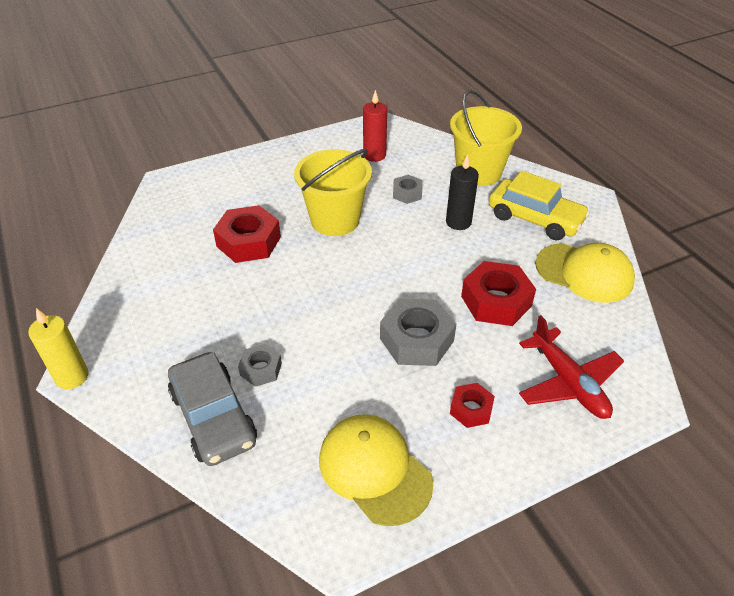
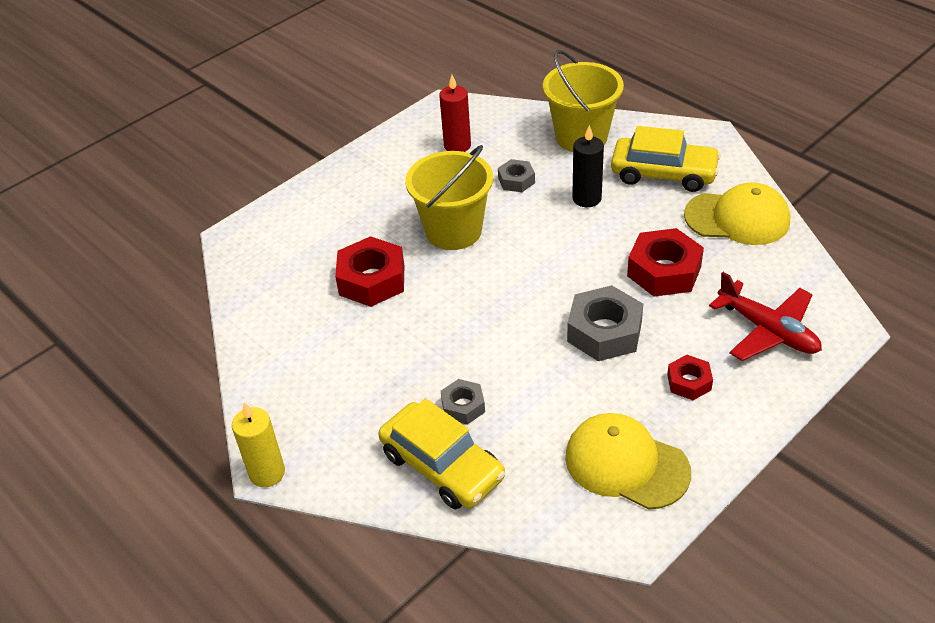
camera: 15 degrees left, 0 degrees up
grey car [168,352,257,466] -> yellow car [378,398,506,510]

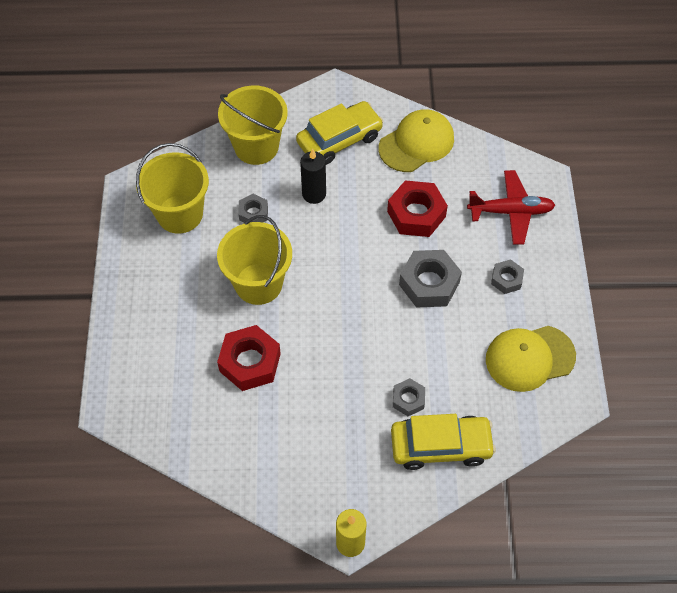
camera: 50 degrees left, 15 degrees up
red candle [439,75,471,152] -> yellow bucket [136,143,209,234]
red nut [667,355,713,400] -> grey nut [491,259,524,294]

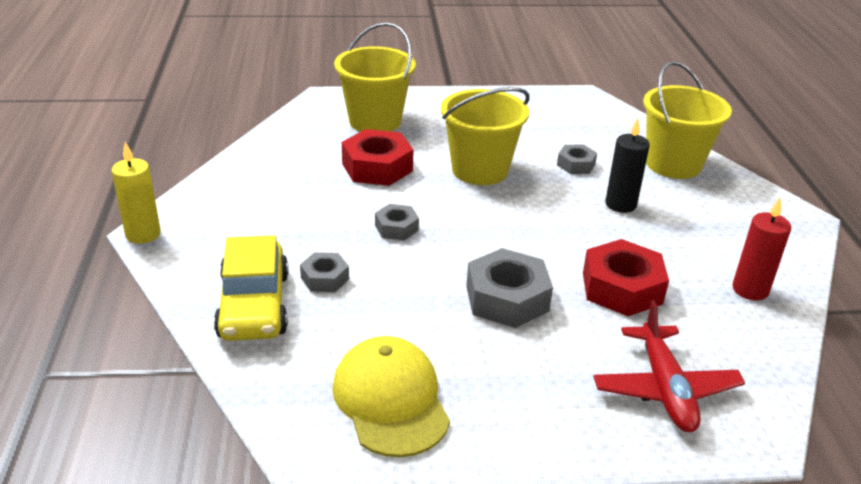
camera: 85 degrees right, 25 degrees down
yellow bucket [136,143,209,234] -> yellow bucket moved to [334,22,416,132]
yellow car [296,101,383,165] -> none
yellow cap [379,109,454,172] -> red candle [733,197,791,301]
grey nut [491,259,524,294] -> grey nut moved to [375,204,419,240]

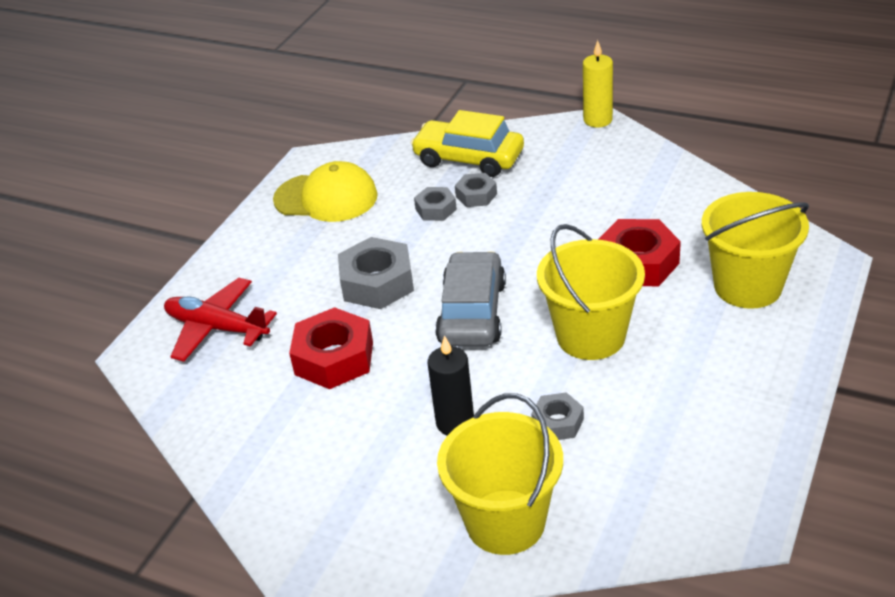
camera: 125 degrees right, 5 degrees up
grey nut [375,204,419,240] -> grey nut moved to [414,187,457,221]
red candle [733,197,791,301] -> none
none -> grey car [435,251,506,346]

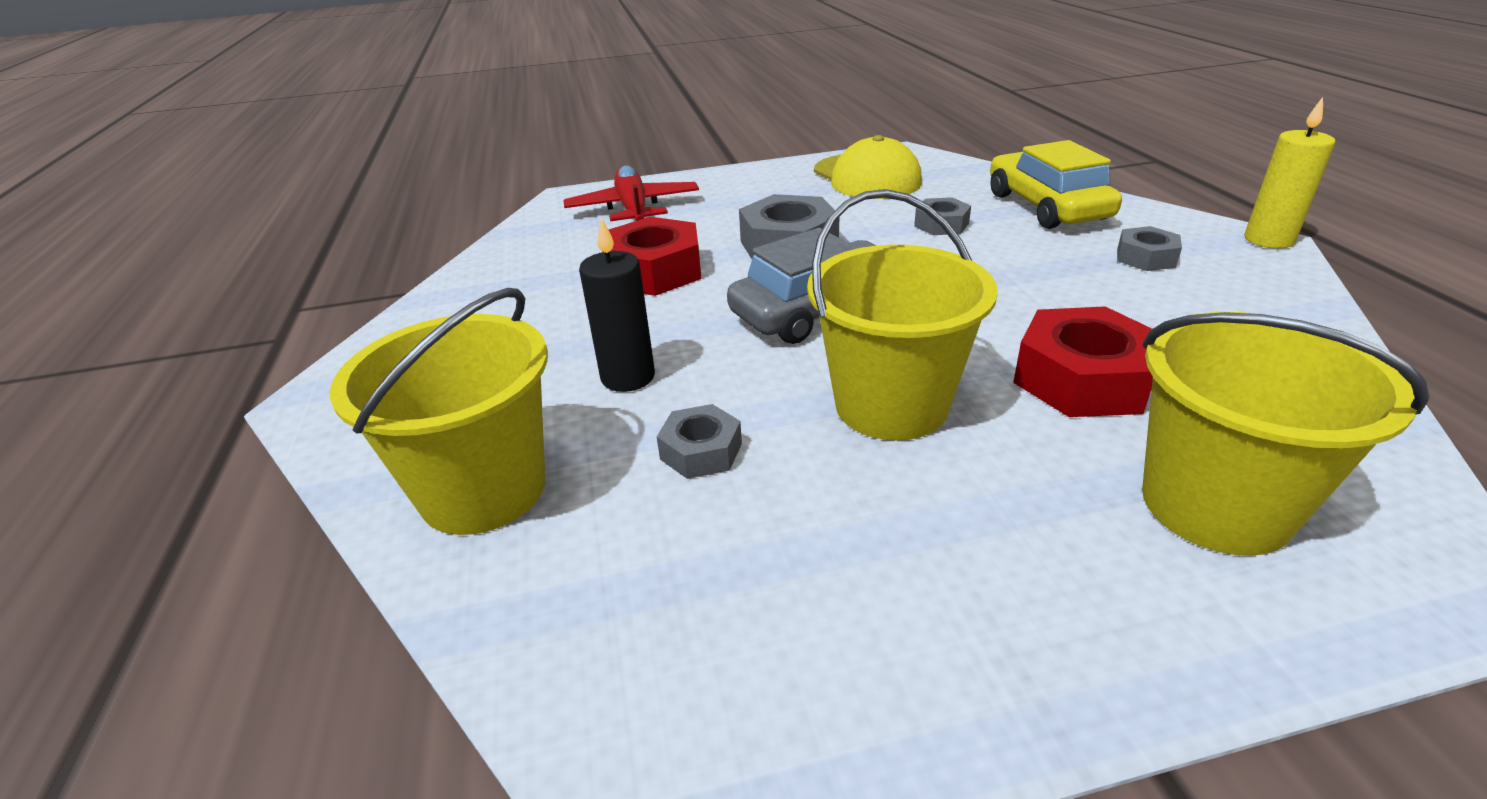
camera: 50 degrees right, 5 degrees down
grey nut [455,173,497,207] -> grey nut moved to [1117,226,1182,271]

